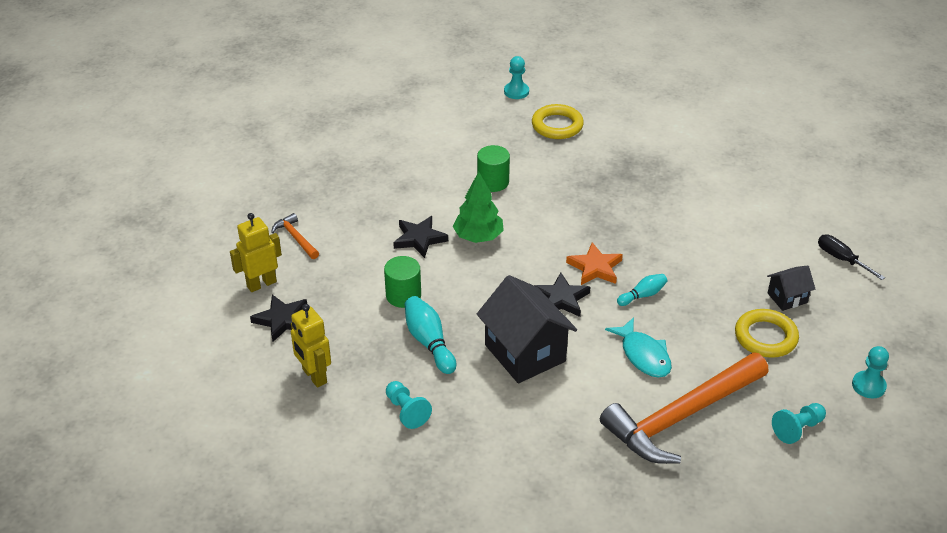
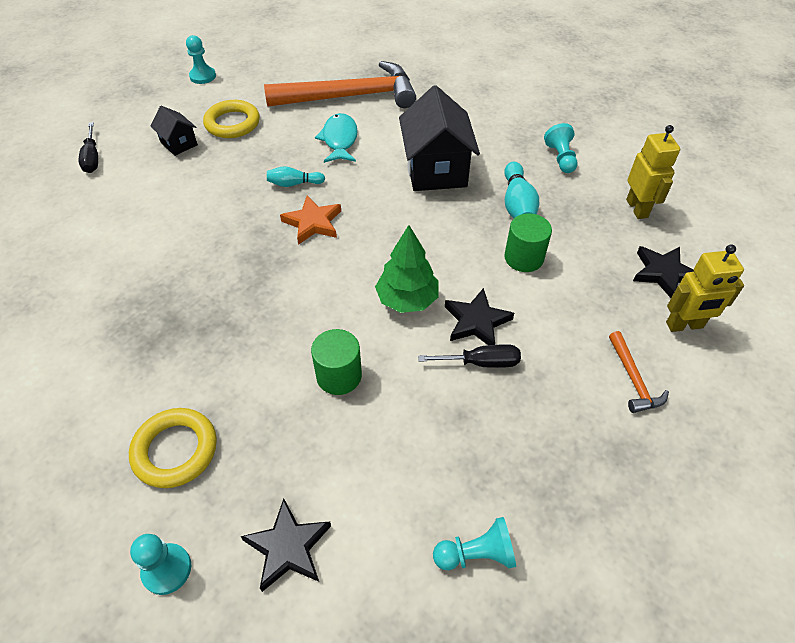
camera: 155 degrees left, 10 degrees up
black star [534,273,590,317] -> black star moved to [241,499,331,592]
black house [767,265,815,311] -> black house turned 45 degrees clockwise [150,106,198,156]
turquoise pawn [772,403,826,444] -> turquoise pawn moved to [433,517,516,570]
none -> black screwdriver [418,344,521,368]

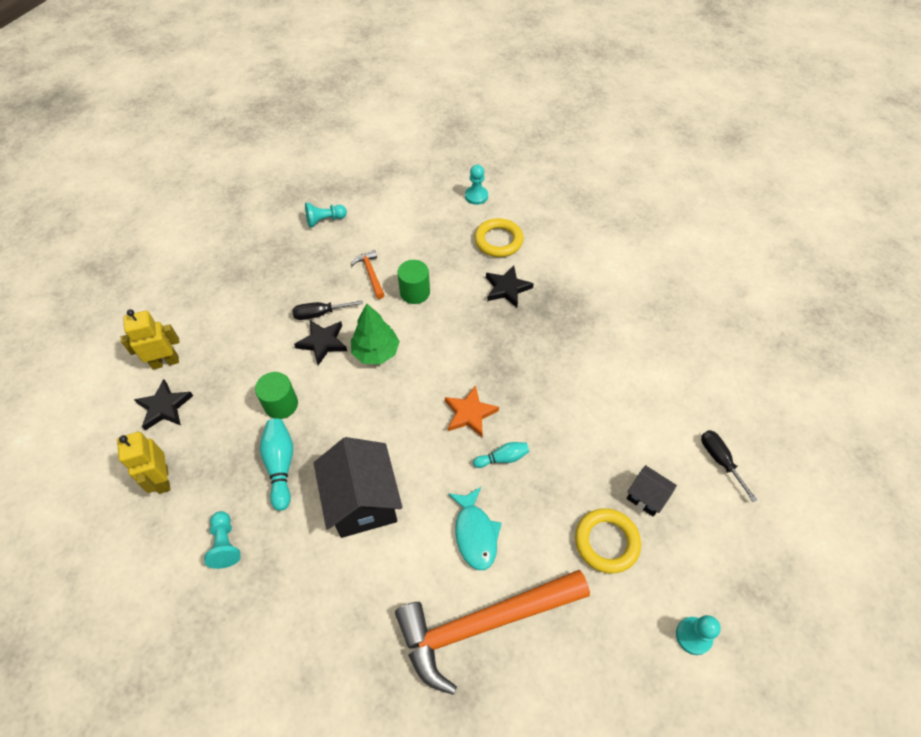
camera: 170 degrees right, 5 degrees up
black star [241,499,331,592] -> black star moved to [486,266,534,307]
orange hammer [609,331,669,413] -> orange hammer moved to [351,250,384,299]

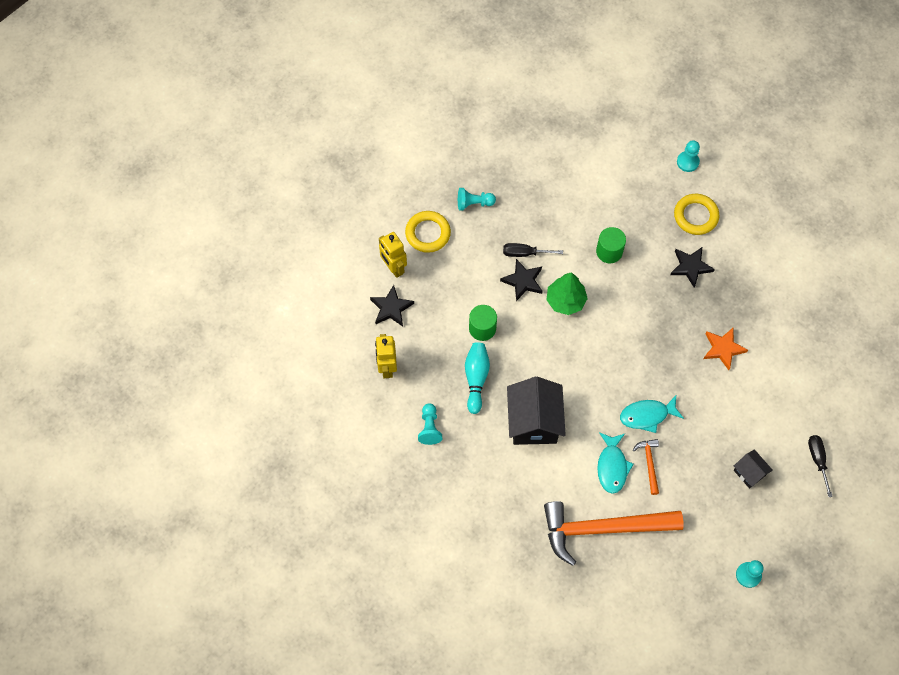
camera: 15 degrees right, 10 degrees up
yellow robot [121,309,180,370] -> yellow robot turned 120 degrees counterclockwise [379,232,407,278]
turquoise pawn [305,203,347,228] -> turquoise pawn moved to [458,188,496,211]
orange hammer [351,250,384,299] -> orange hammer moved to [633,439,659,495]
orange star [445,385,499,437] -> orange star moved to [703,327,748,370]
turquoise bowling pin [473,442,529,468] -> turquoise fish [620,396,684,433]
yellow ring [575,508,641,573] -> yellow ring moved to [405,211,451,253]

